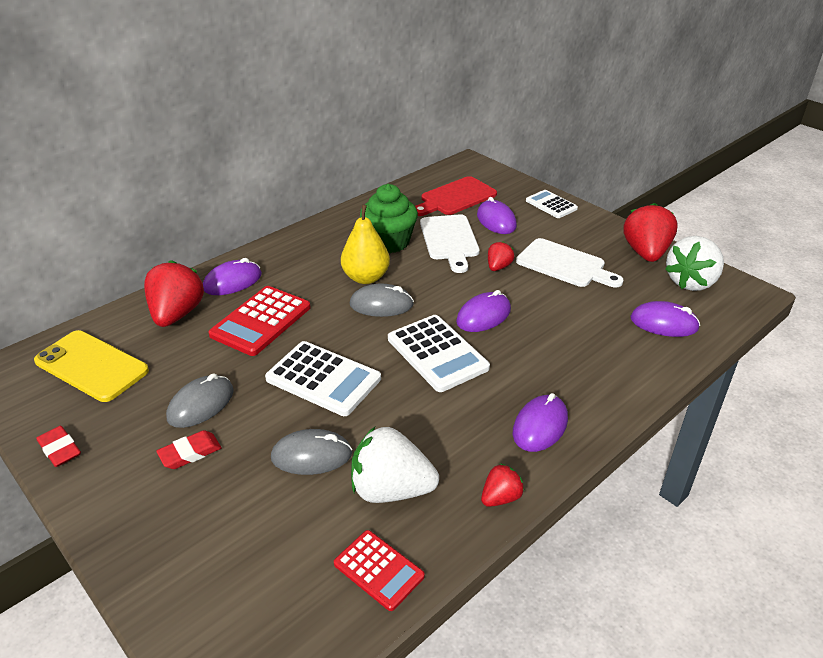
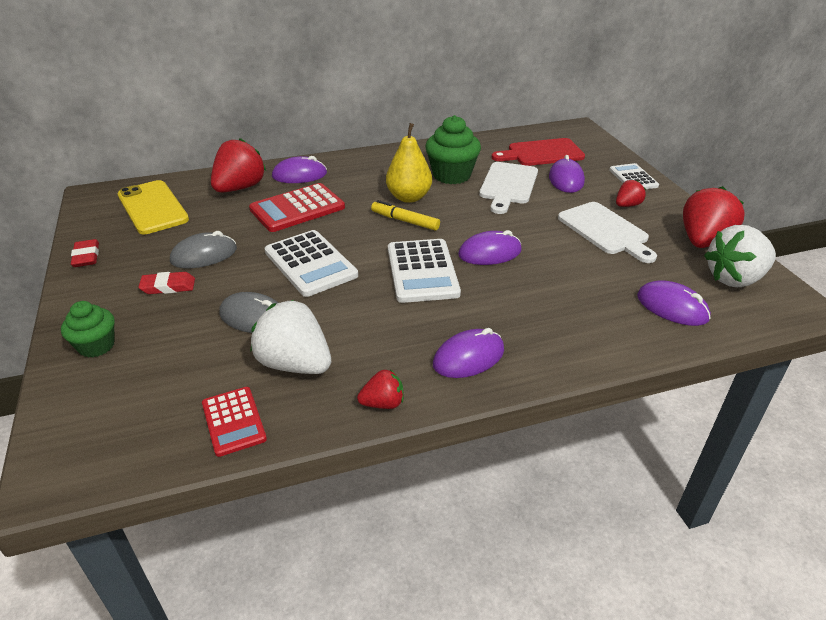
camera: 25 degrees right, 0 degrees up
grey mouse [350,283,414,317] -> yellow marker [371,200,440,231]
red strawberry [488,242,515,271] -> red strawberry moved to [616,180,646,207]
none -> green cupcake [61,301,115,358]

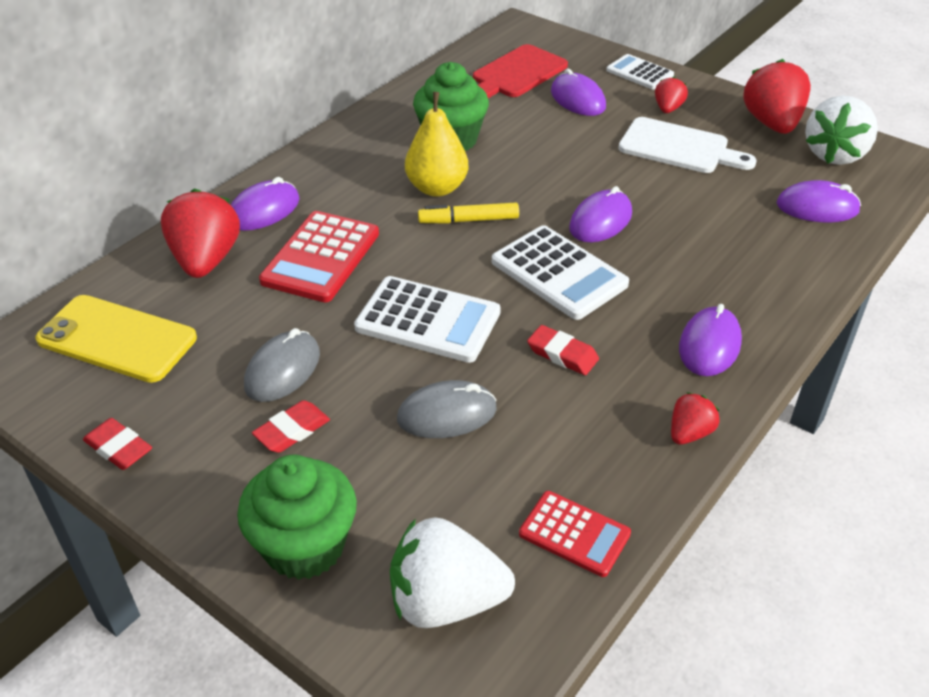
camera: 35 degrees left, 5 degrees up
green cupcake [61,301,115,358] -> green cupcake [237,455,357,580], size x1.60
white strawberry [250,300,331,374] -> white strawberry moved to [390,517,515,628]
white cutting board [479,162,538,214] -> none
none -> red eraser [527,325,599,375]

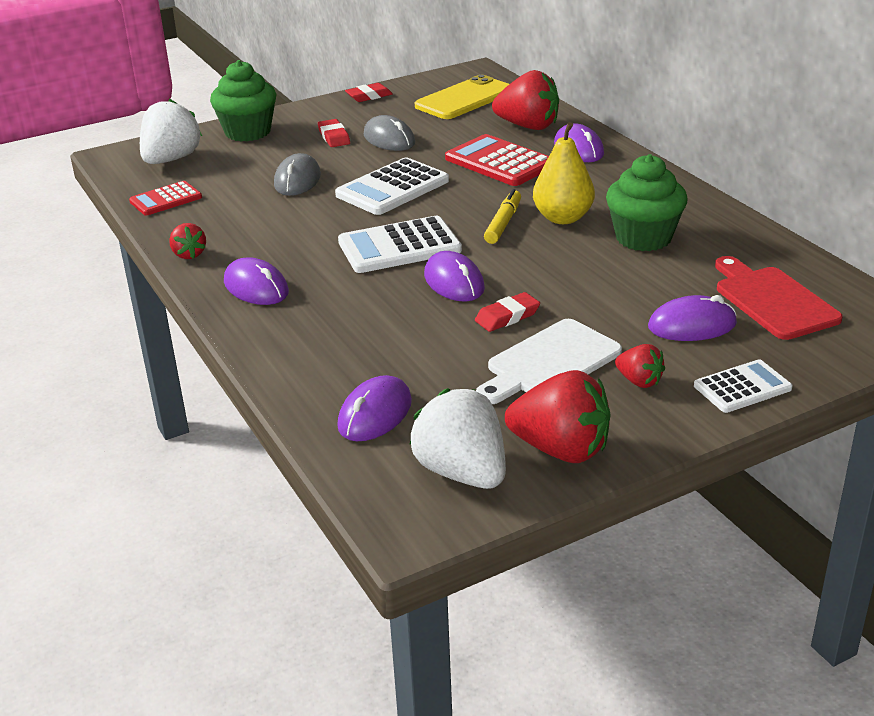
camera: 115 degrees right, 10 degrees down
red eraser [527,325,599,375] -> red eraser moved to [475,292,540,332]

